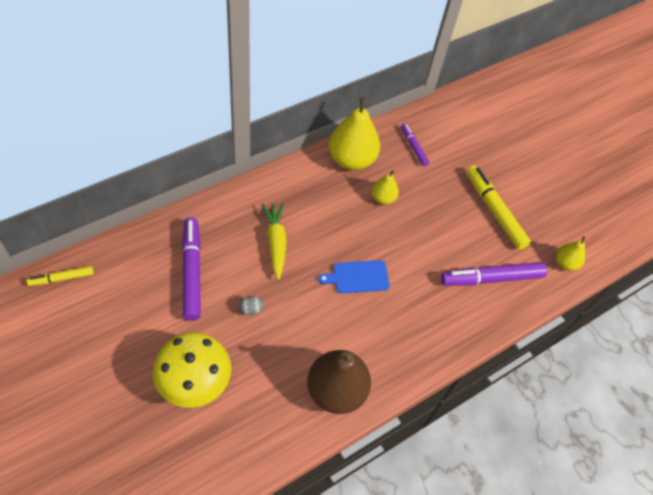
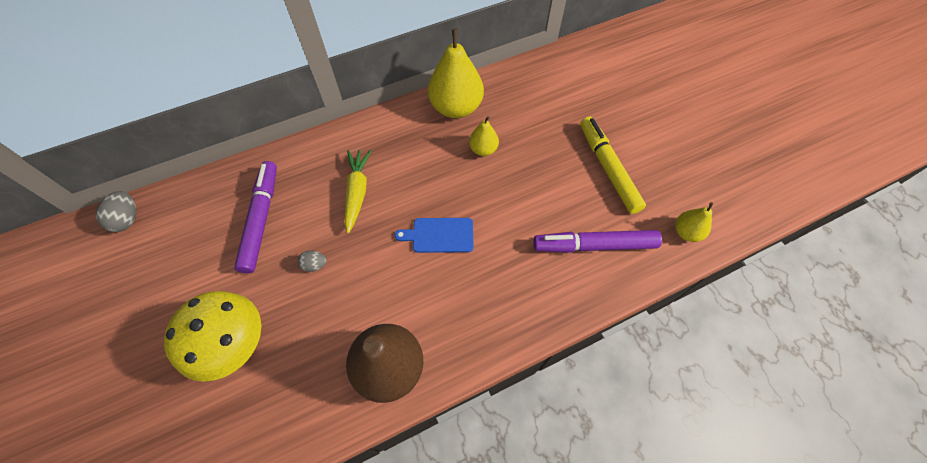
camera: 15 degrees right, 5 degrees up
yellow marker [27,266,94,286] -> grey egg [96,191,136,232]
purple marker [401,123,429,166] -> none

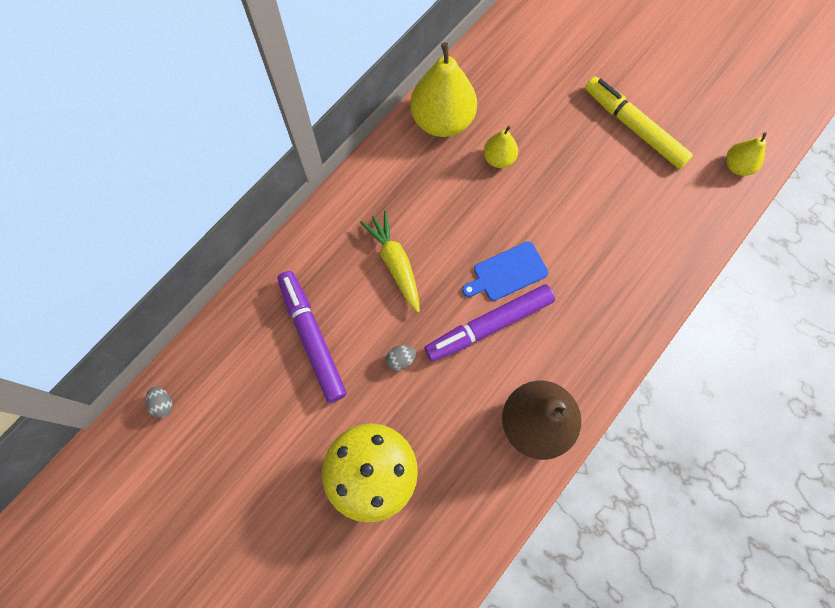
camera: 25 degrees left, 10 degrees up
grey egg [96,191,136,232] -> grey egg [145,386,173,418], size x0.65
purple marker [533,230,662,253] -> purple marker moved to [424,284,555,362]

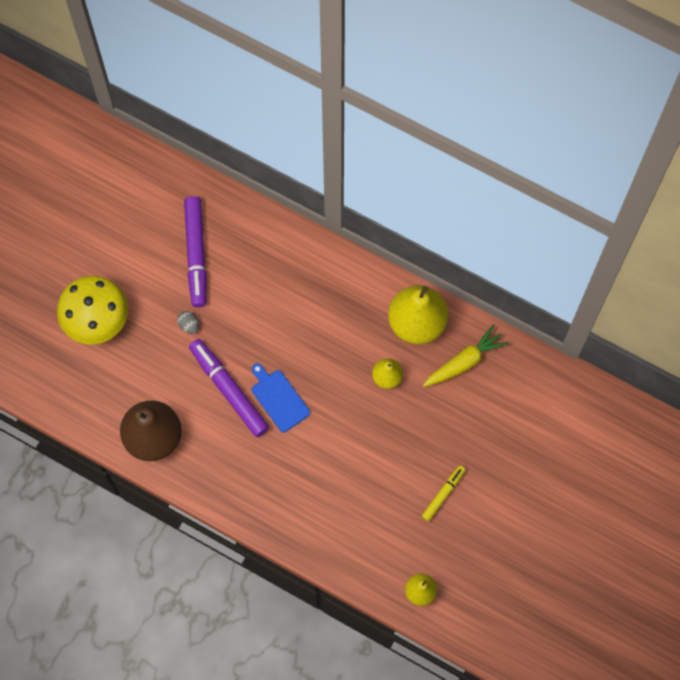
camera: 80 degrees right, 0 degrees up
grey egg [145,386,173,418] -> none
purple marker [277,271,347,403] -> purple marker turned 120 degrees clockwise [184,196,207,307]
yellow carrot [360,211,420,313] -> yellow carrot moved to [423,324,508,387]
yellow marker [585,77,693,169] -> yellow marker [422,466,466,522], size x0.55

